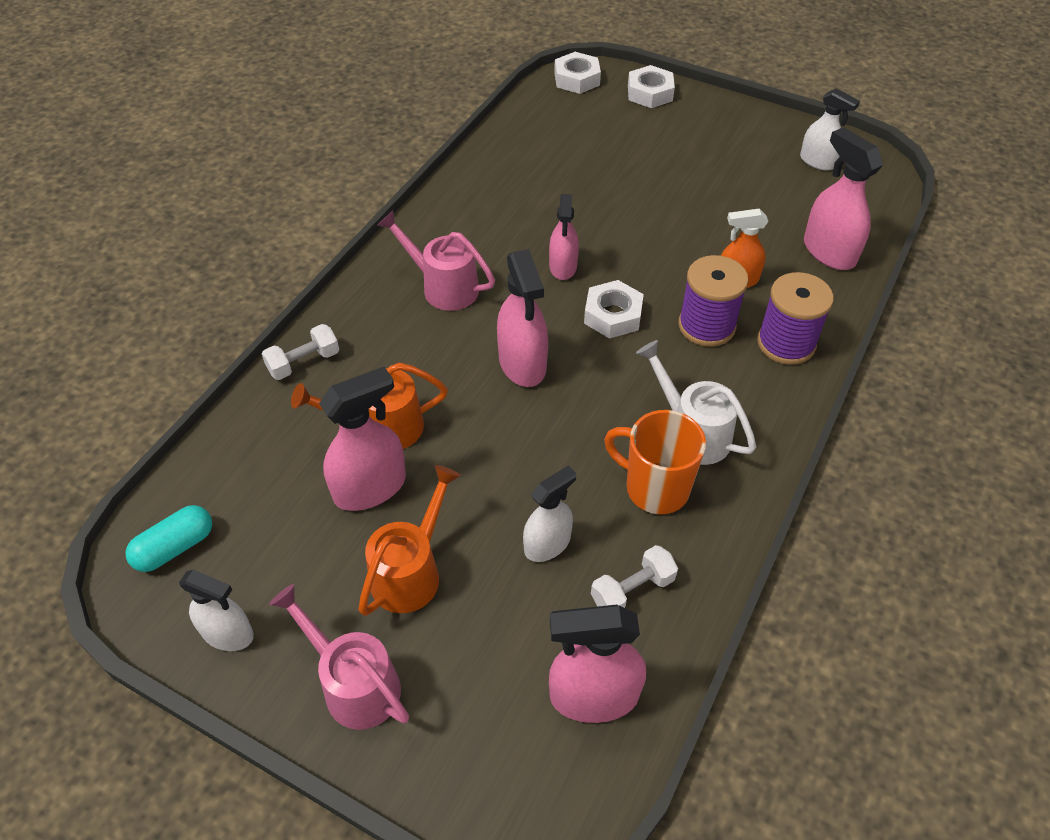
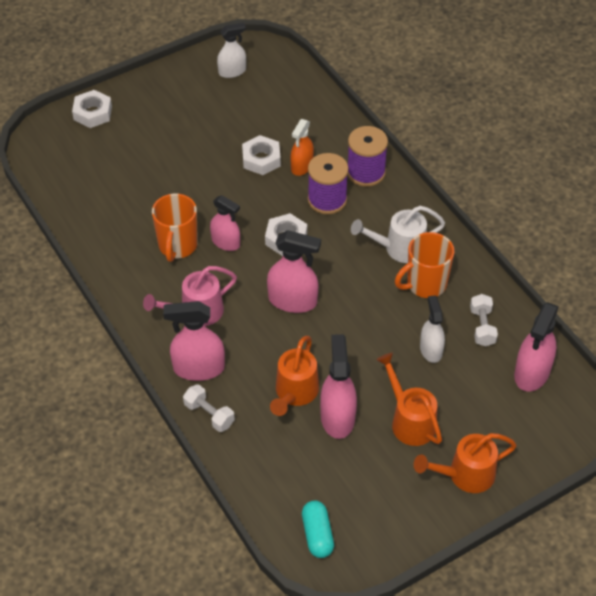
camera: 60 degrees left, 0 degrees up
white spray bottle [179,570,254,651] -> none
white dumbbell [262,324,339,380] -> white dumbbell turned 45 degrees counterclockwise [183,384,235,432]
pink watering can [269,584,409,730] -> orange watering can [414,433,517,493]
white nut [554,52,601,94] -> white nut moved to [242,135,281,175]
pink spray bottle [804,127,883,270] -> pink spray bottle moved to [163,301,225,381]
none -> orange mug [152,193,198,262]

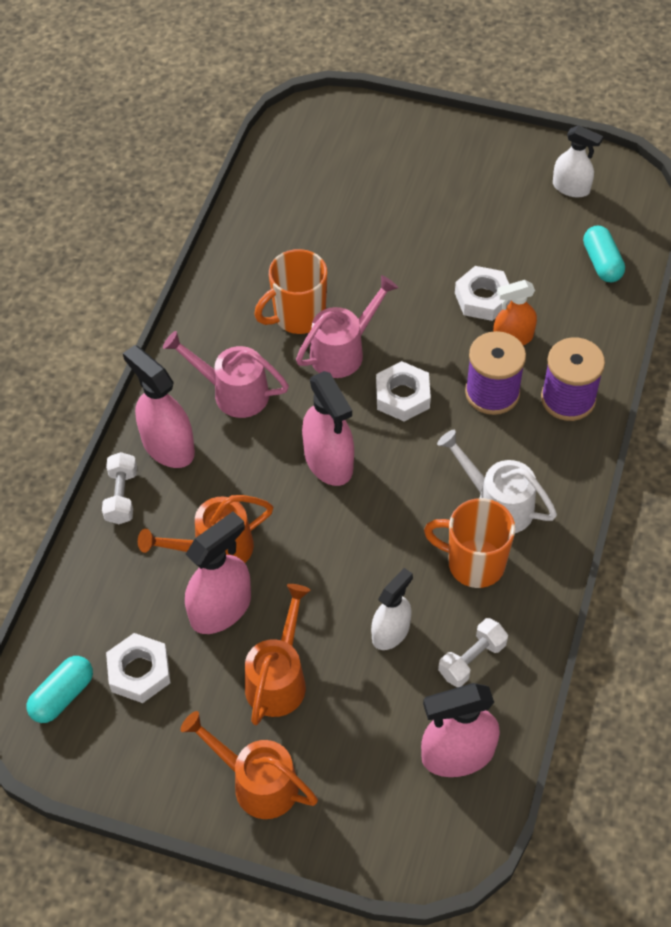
camera: 50 degrees right, 5 degrees up
white nut [72,90,112,128] -> white nut moved to [106,633,171,703]
pink spray bottle [210,195,240,251] -> pink watering can [296,275,399,378]
none -> turquoise capsule [583,226,625,282]

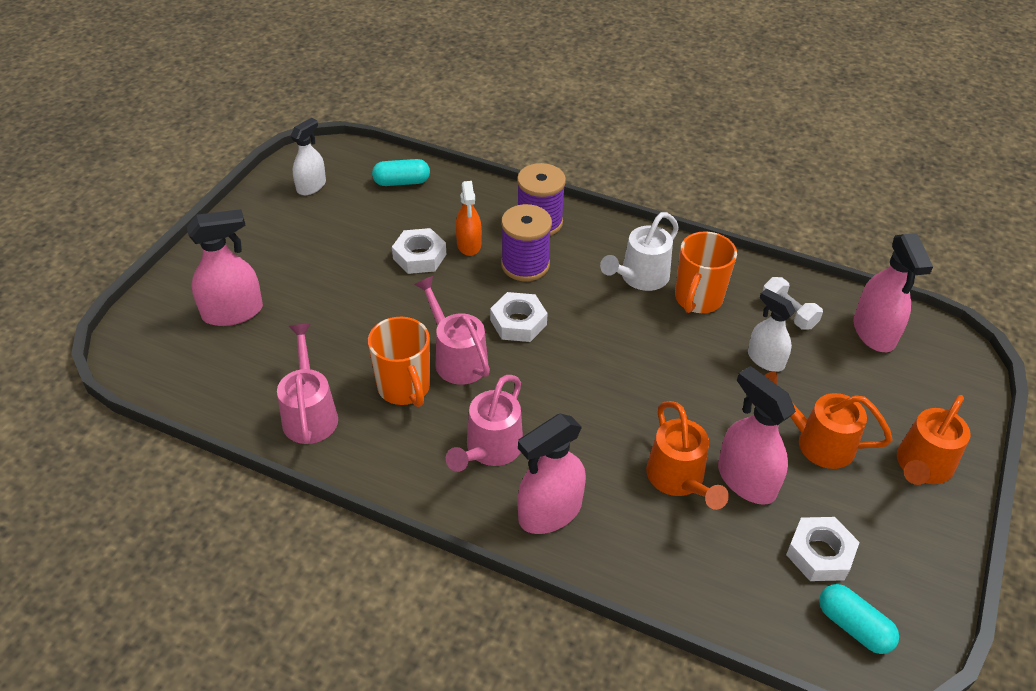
camera: 85 degrees left, 10 degrees down
white dumbbell [102,452,137,524] -> none
pink spray bottle [302,371,354,486] -> pink spray bottle moved to [187,209,263,326]
none -> pink watering can [277,324,338,444]

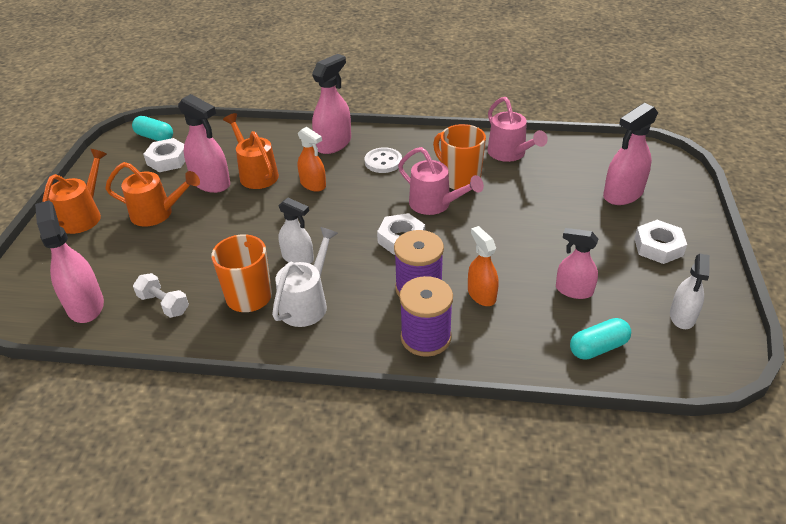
camera: 165 degrees right, 5 degrees down
white nut [392,228,446,274] -> white nut moved to [634,220,687,264]
pink watering can [446,375,523,472] -> white button [365,147,402,173]
white spray bottle [748,288,796,372] -> white spray bottle moved to [278,198,314,264]
none -> orange spray bottle [298,127,326,192]
none -> pink spray bottle [556,228,598,299]

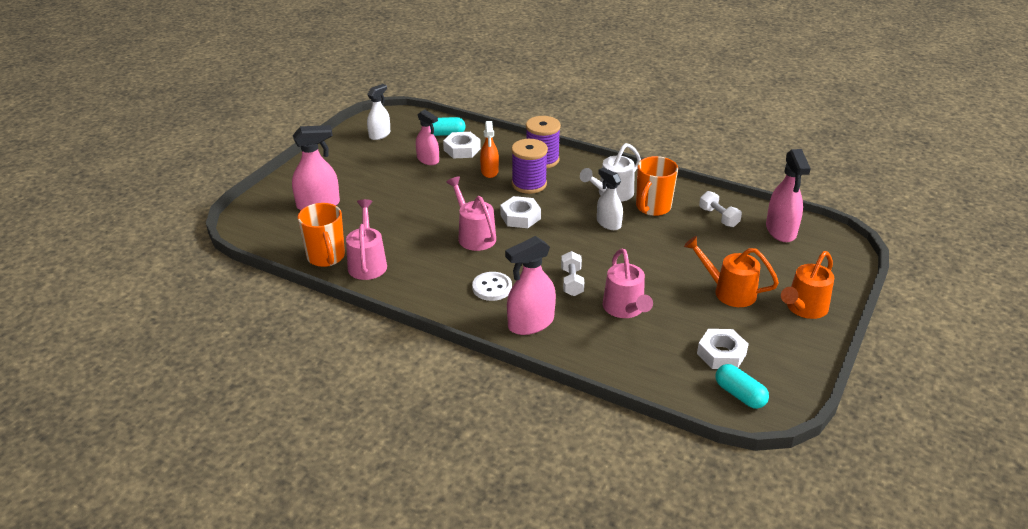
camera: 160 degrees left, 5 degrees down
pink spray bottle [178,94,230,193] -> none
orange watering can [223,113,279,189] -> pink watering can [603,249,653,318]
orange spray bottle [298,127,326,192] -> white dumbbell [561,251,584,296]
orange mug [433,124,486,190] -> orange mug moved to [298,203,345,267]
white nut [634,220,687,264] -> white nut moved to [443,132,481,158]

